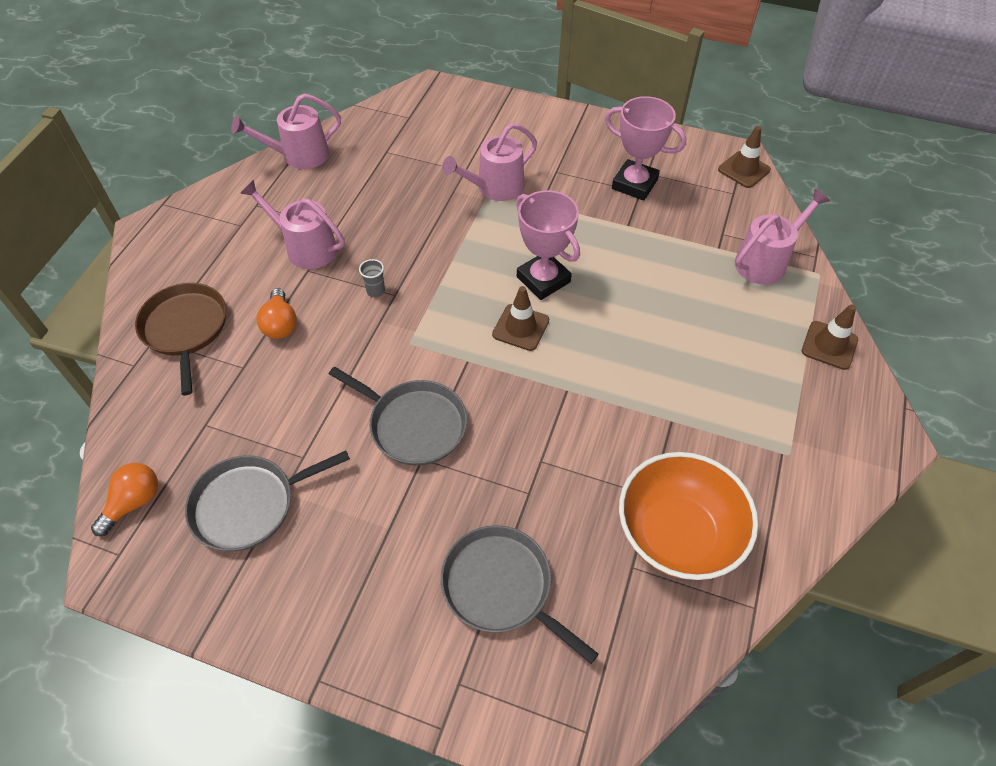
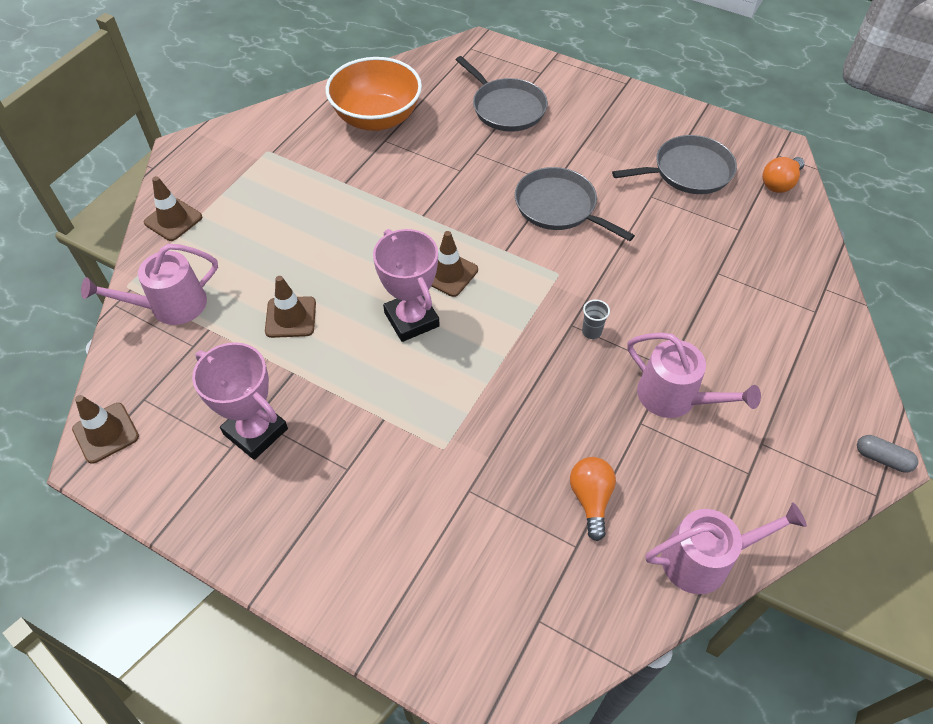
camera: 170 degrees left, 0 degrees up
brown pan [135,283,226,395] -> none
orange light bulb [257,288,297,339] -> orange light bulb moved to [570,457,616,541]
pink watering can [442,123,537,201] -> none
none -> brown traffic cone [265,276,316,338]
none -> grey capsule [857,435,918,473]

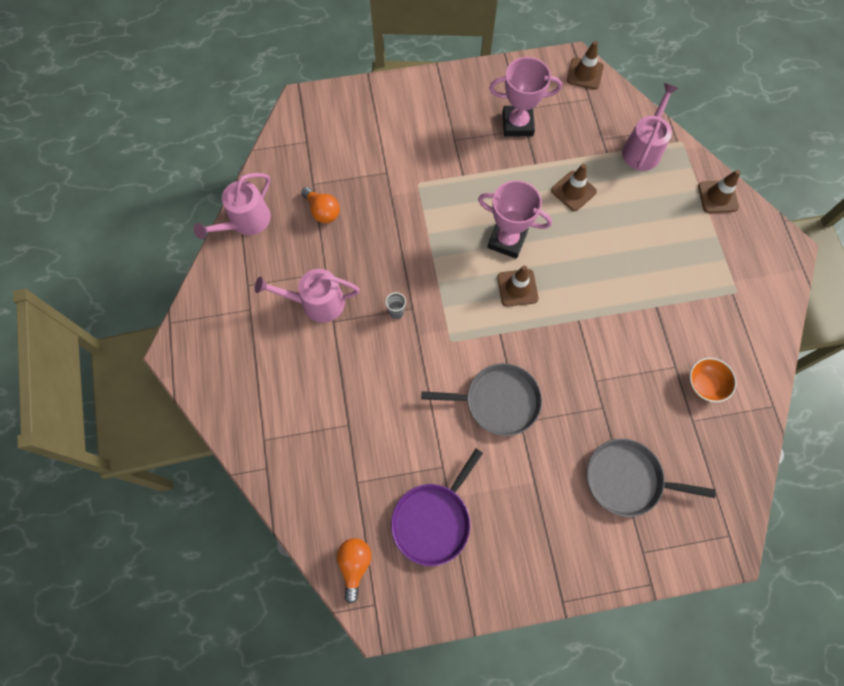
camera: 140 degrees right, 15 degrees up
orange bowl [326,57,422,131] -> orange bowl [690,358,736,402], size x0.50
grey pan [612,135,737,194] -> purple pan [391,449,483,566]
grey capsule [857,435,918,473] -> none

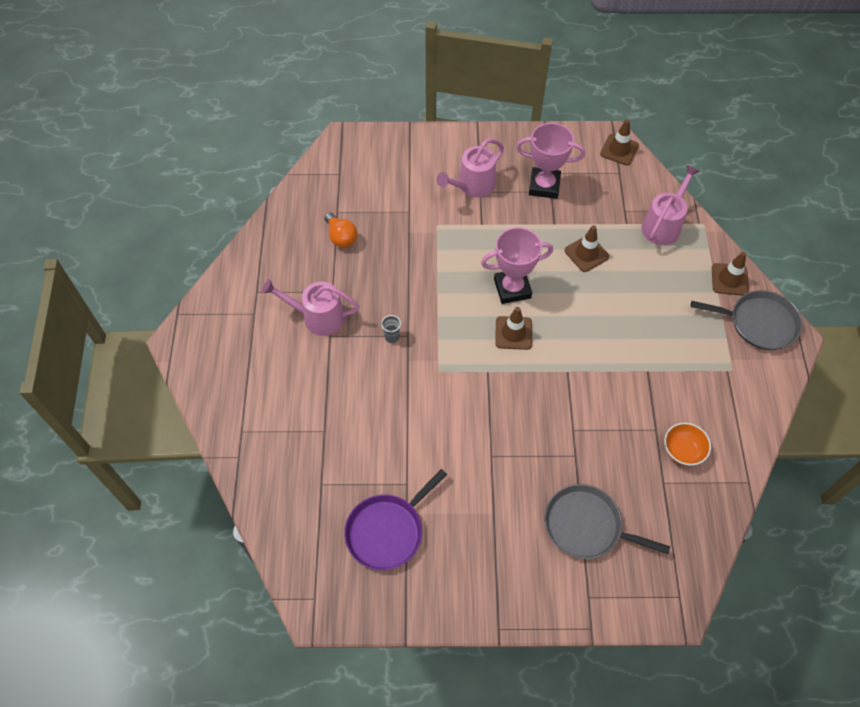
camera: 10 degrees right, 10 degrees down
pink watering can [194,173,271,239] -> pink watering can moved to [437,139,504,198]
orange light bulb [337,538,371,603] -> none
grey pan [421,363,542,436] -> grey pan moved to [691,290,802,350]
pink trophy [478,180,552,259] -> pink trophy turned 45 degrees counterclockwise [481,227,553,304]

